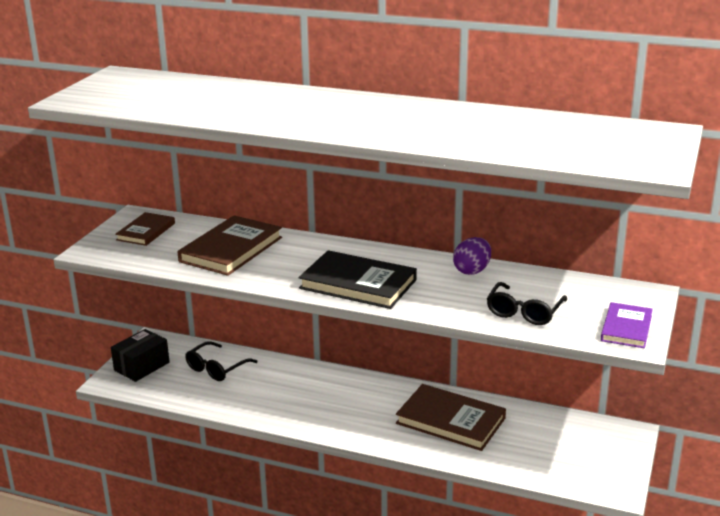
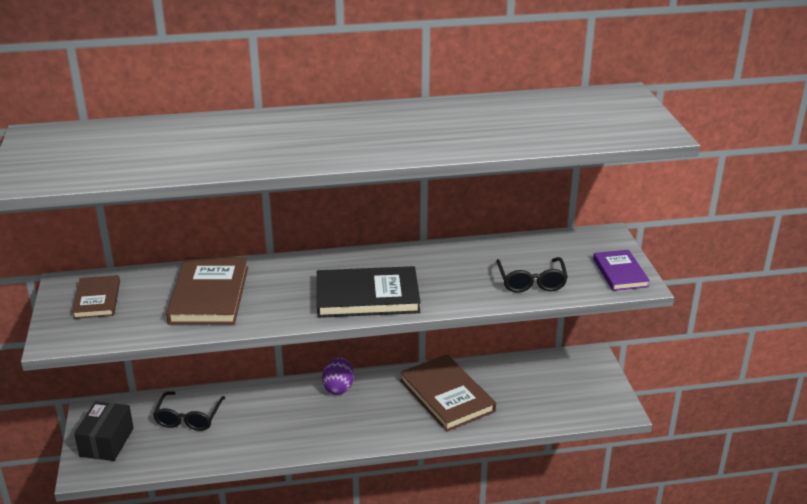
camera: 30 degrees left, 5 degrees up
brown book [396,384,506,451] -> brown book turned 60 degrees clockwise [400,354,496,432]
purple egg [453,237,491,275] -> purple egg moved to [322,358,354,395]

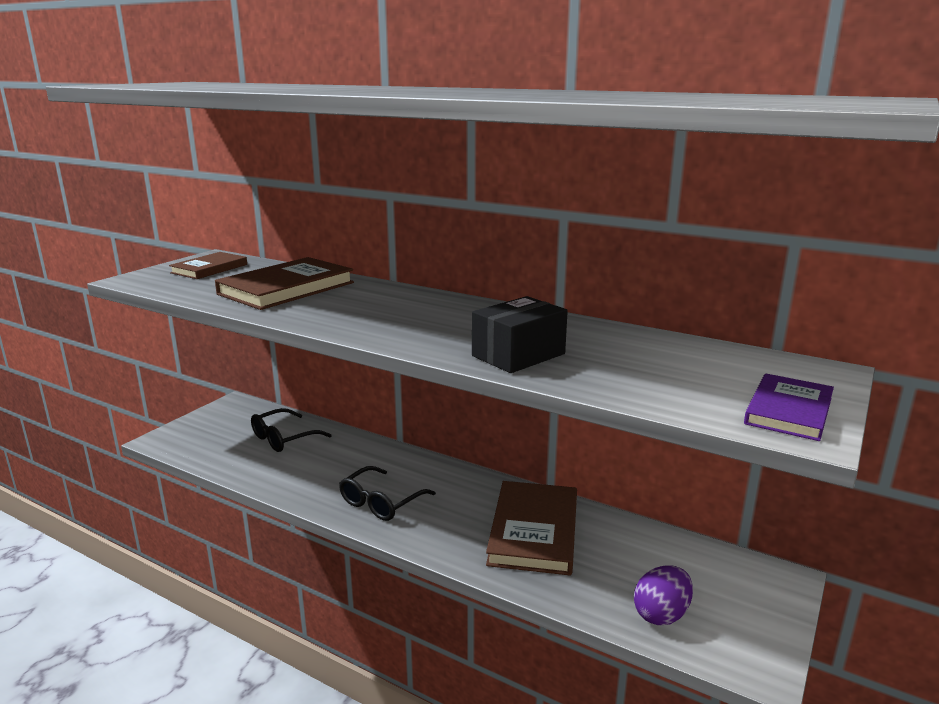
camera: 40 degrees right, 10 degrees down
black box [74,401,134,461] -> black box moved to [472,296,568,373]
black book [317,266,421,318] -> none
purple egg [322,358,354,395] -> purple egg moved to [634,565,693,626]
black glasses [496,257,568,293] -> black glasses moved to [339,466,436,521]

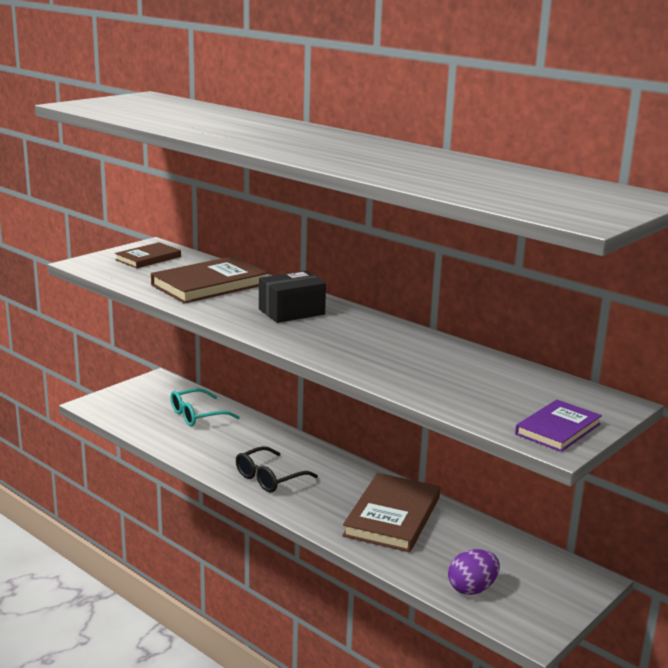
camera: 10 degrees right, 0 degrees up
black glasses [251,408,332,452] -> turquoise glasses [170,388,240,426]
black box [472,296,568,373] -> black box moved to [259,271,326,323]

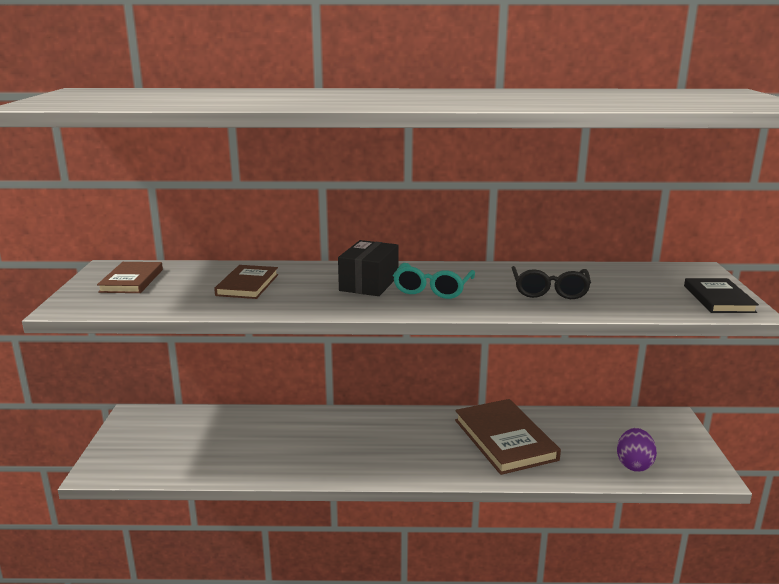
camera: 40 degrees left, 0 degrees up
brown book [151,256,268,304] -> brown book [214,265,278,299], size x0.60
turquoise glasses [170,388,240,426] -> turquoise glasses moved to [393,263,475,299]
black glasses [236,446,318,492] -> black glasses moved to [512,266,591,299]
purple book [515,400,602,452] -> black book [684,278,759,313]

